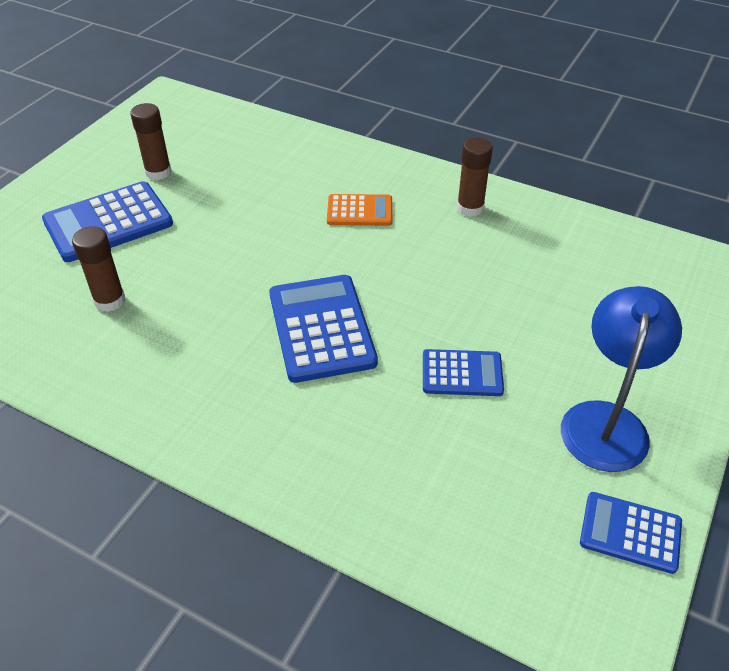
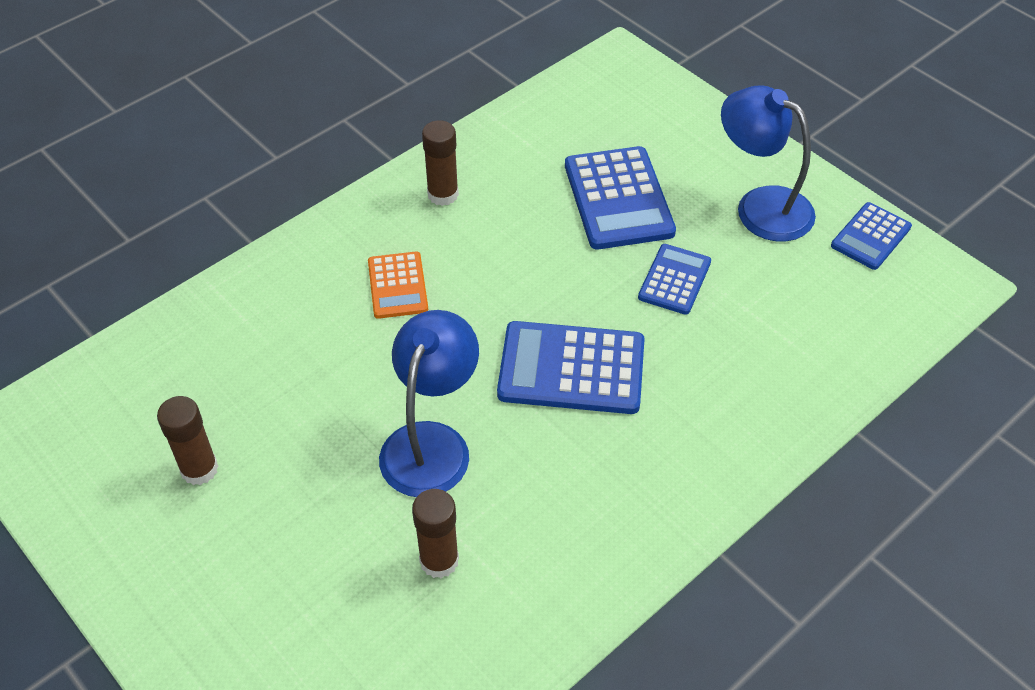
camera: 70 degrees left, 5 degrees up
blue calculator [42,181,173,262] -> blue calculator moved to [565,146,676,249]
orange calculator [327,194,392,226] -> orange calculator turned 150 degrees clockwise [368,251,428,319]
none -> blue lamp [379,310,479,497]

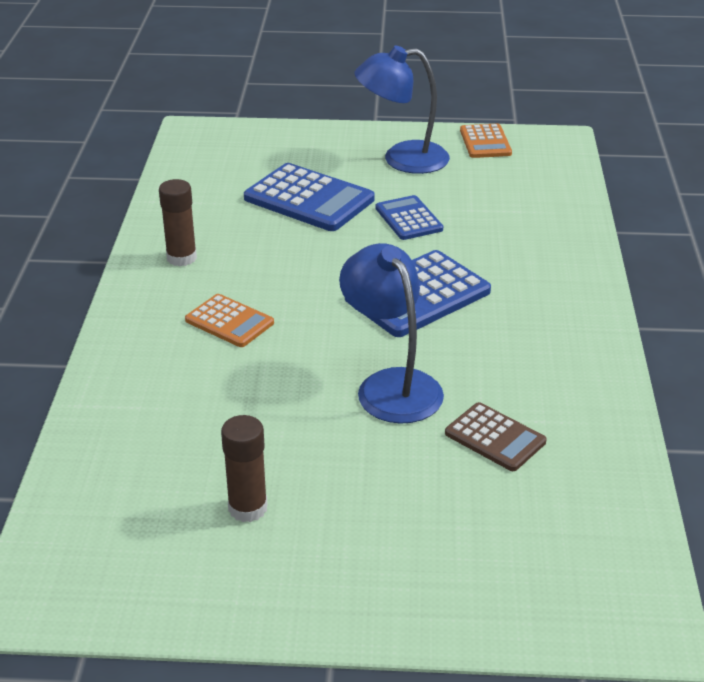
camera: 45 degrees left, 15 degrees down
brown glue stick [412,489,459,578] -> brown calculator [445,402,547,471]
blue calculator [831,202,912,270] -> orange calculator [460,124,512,158]

